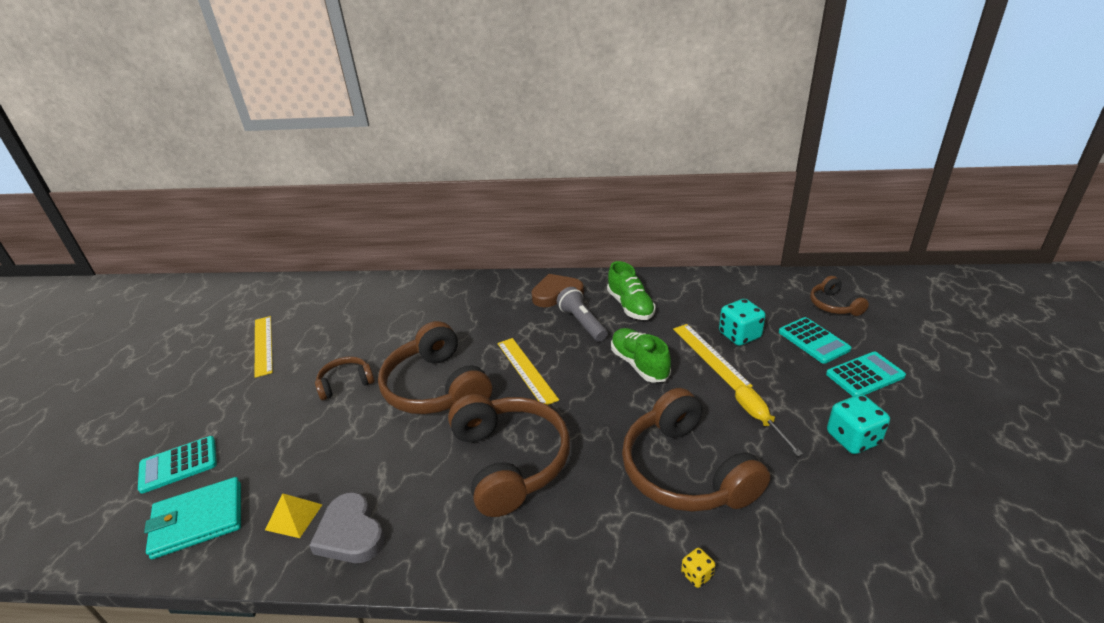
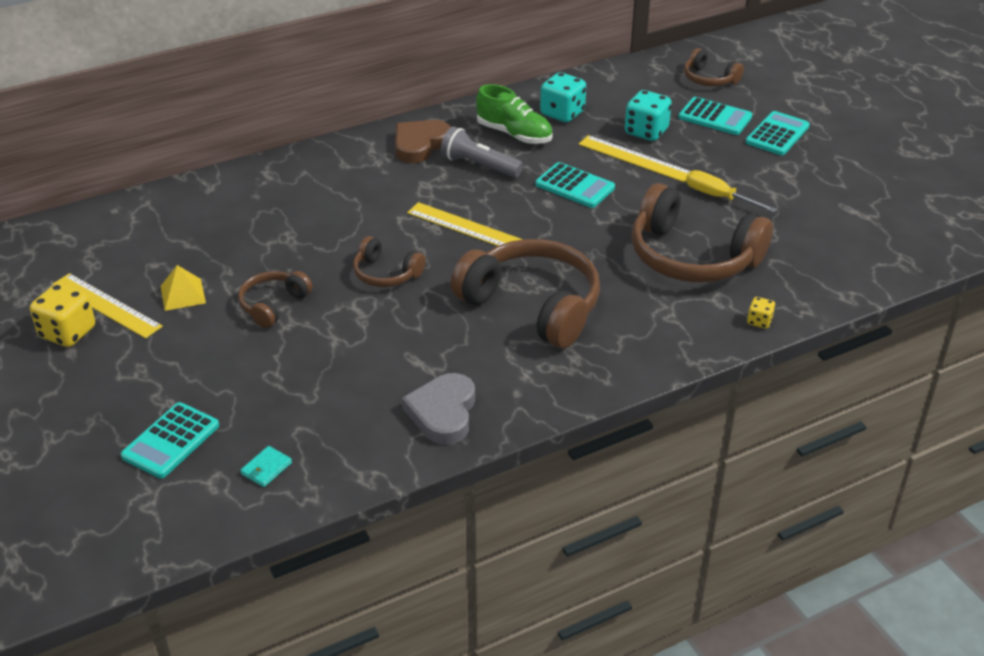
camera: 35 degrees left, 5 degrees up
turquoise wallet [144,477,241,559] -> turquoise wallet [240,446,292,487], size x0.43
yellow pyramid [265,493,323,538] -> yellow pyramid moved to [161,265,206,311]
grey heart [309,492,385,563] -> grey heart turned 75 degrees clockwise [402,373,475,445]
brown headphones [378,321,492,414] -> brown headphones [353,236,426,287], size x0.51
green shoe [611,328,671,383] -> turquoise calculator [536,162,615,208]
turquoise dice [827,394,890,454] -> turquoise dice moved to [540,72,586,122]
none -> yellow dice [30,284,95,347]

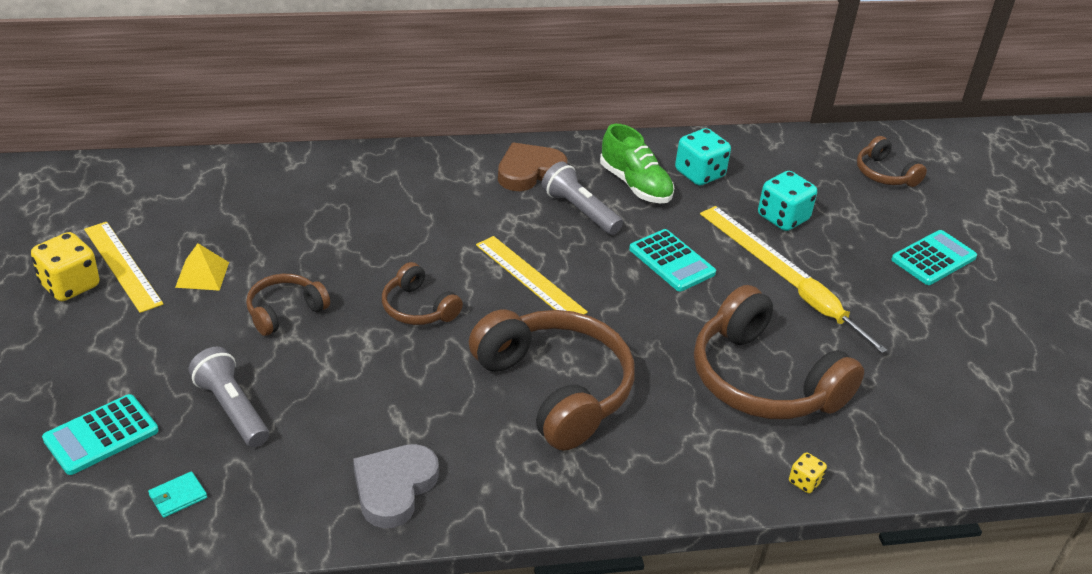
camera: 15 degrees right, 0 degrees up
turquoise calculator [678,97,752,135] -> none
none -> grey flashlight [189,347,269,447]

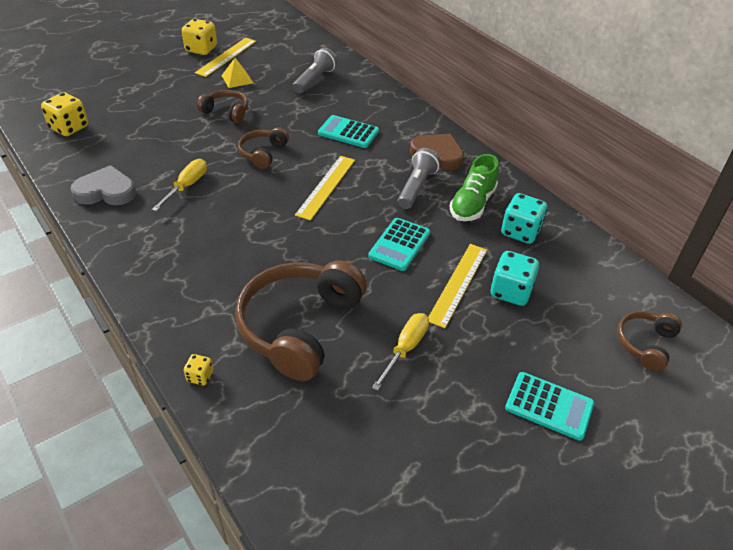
camera: 65 degrees right, 5 degrees up
turquoise calculator [42,394,158,475] -> turquoise calculator moved to [318,115,379,148]
turquoise wallet [148,471,207,518] -> yellow dice [41,92,88,136]
grey flashlight [189,347,269,447] -> grey flashlight moved to [293,48,337,94]
brown headphones [469,309,635,451] -> none
none -> yellow screwdriver [152,159,207,211]

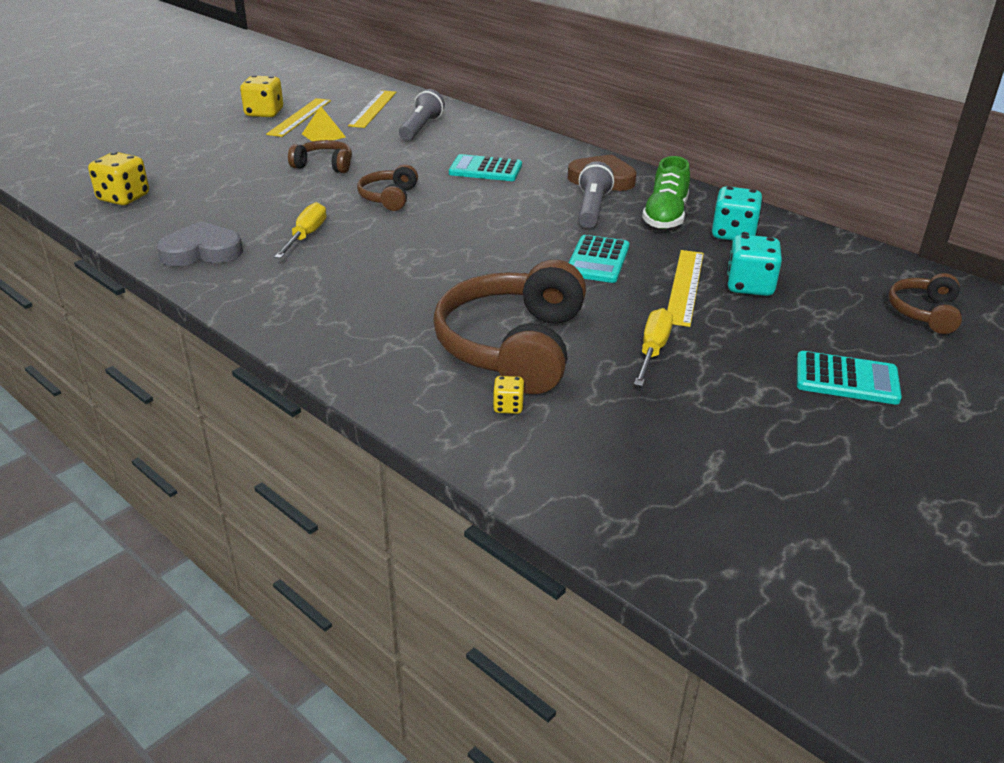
camera: 10 degrees left, 10 degrees down
yellow dice [184,354,213,385] -> yellow dice moved to [493,376,525,414]
yellow ruler [295,156,355,221] -> yellow ruler moved to [348,90,396,128]

